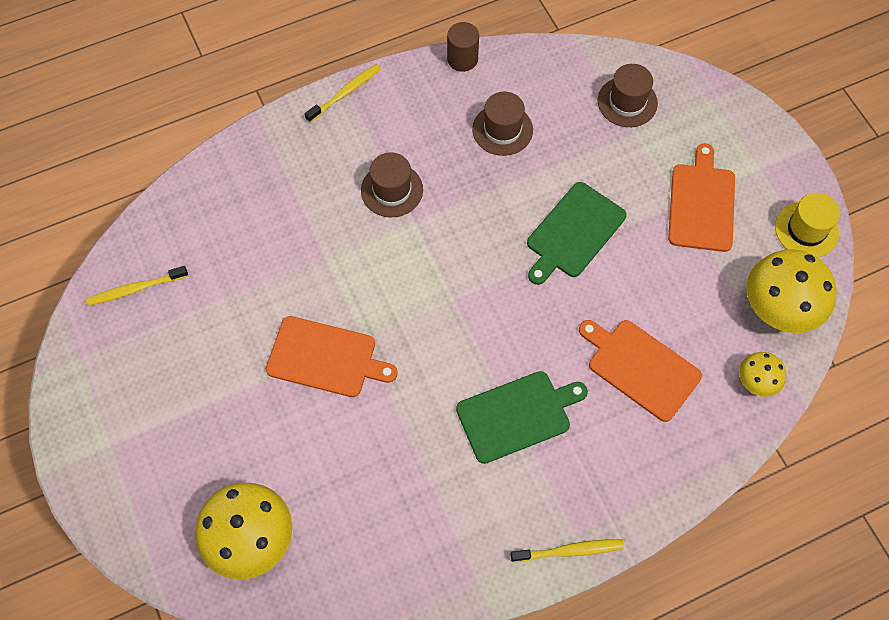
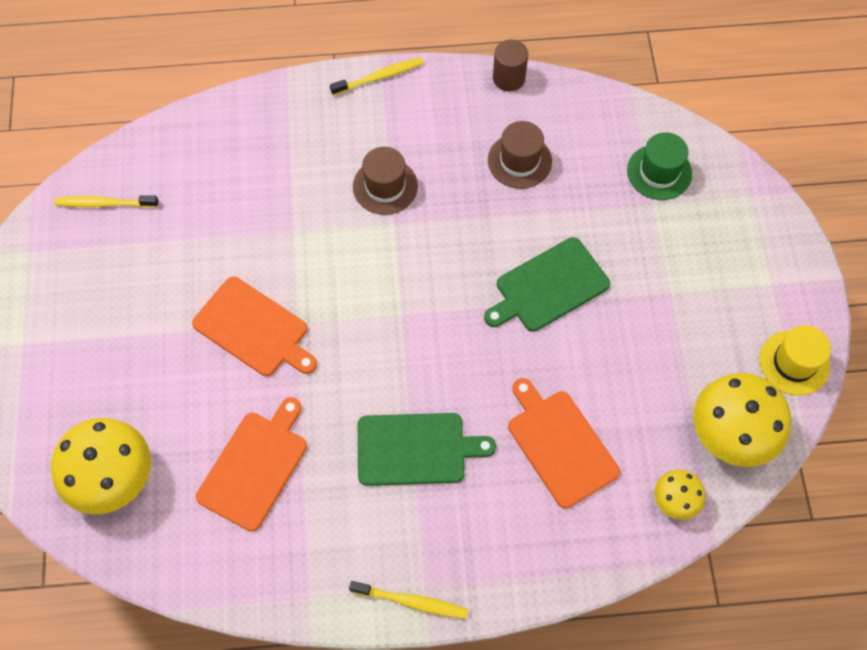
camera: 20 degrees right, 0 degrees up
brown hat [598,64,658,127] -> green hat [627,132,692,200]
orange cutting board [668,143,735,252] -> orange cutting board moved to [196,397,307,532]

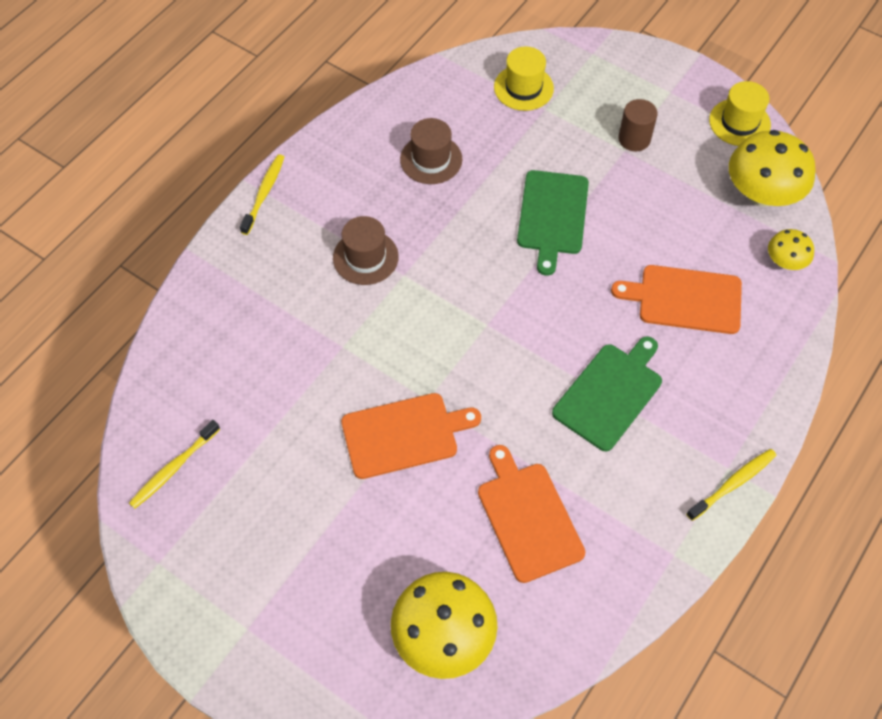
camera: 50 degrees left, 5 degrees down
brown cylinder [493,39,528,92] -> brown cylinder moved to [618,99,658,151]
green hat [627,132,692,200] -> yellow hat [494,46,554,111]

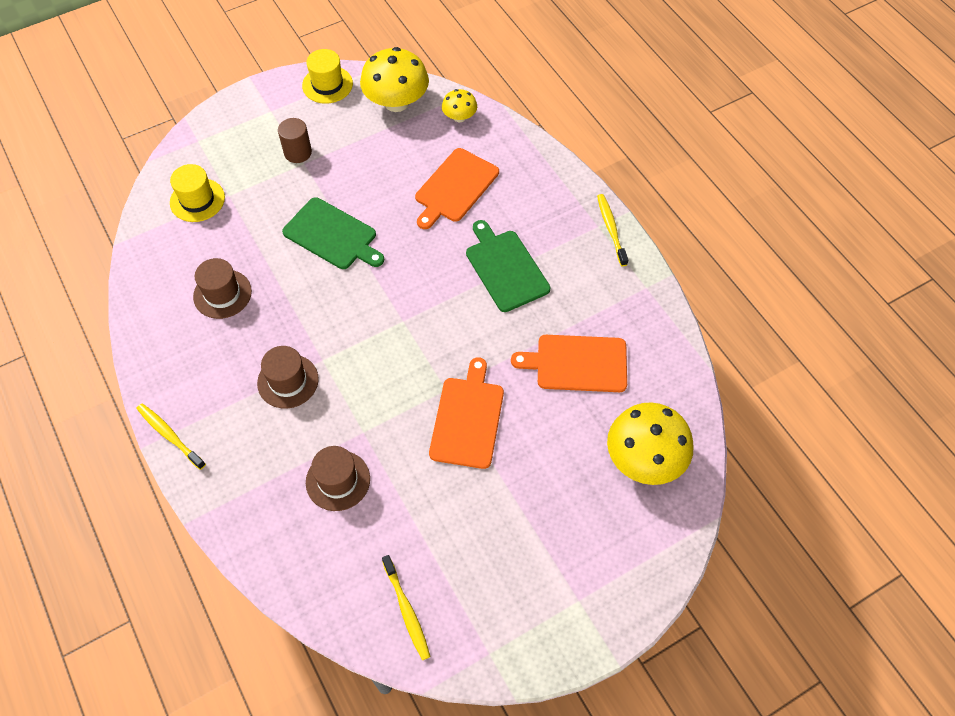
camera: 65 degrees left, 0 degrees up
none -> brown hat [306,446,370,511]

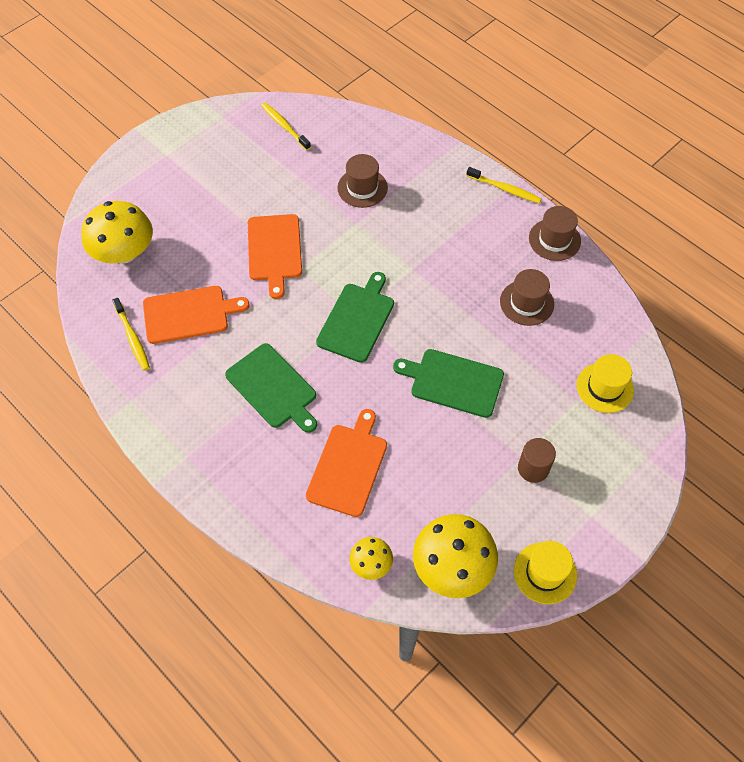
camera: 165 degrees right, 0 degrees up
brown hat [257,346,319,409] -> brown hat moved to [529,206,581,261]
yellow toothbrush [597,194,628,266] -> yellow toothbrush moved to [112,298,150,371]
none -> green cutting board [316,272,394,363]

